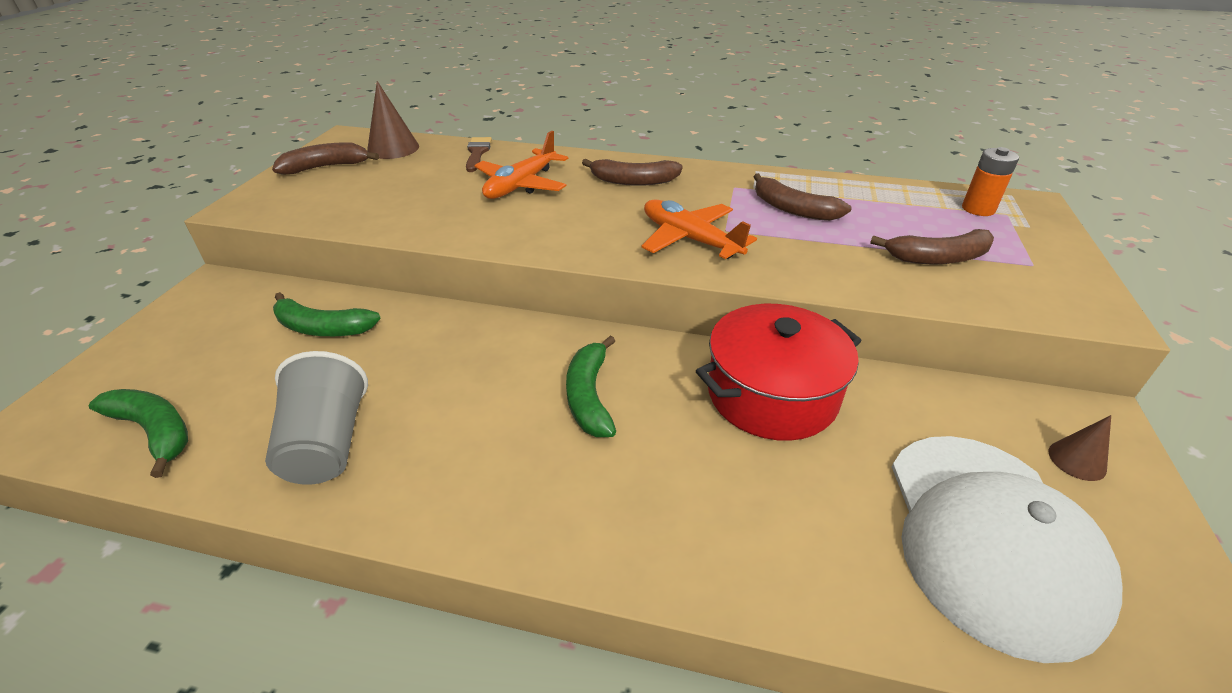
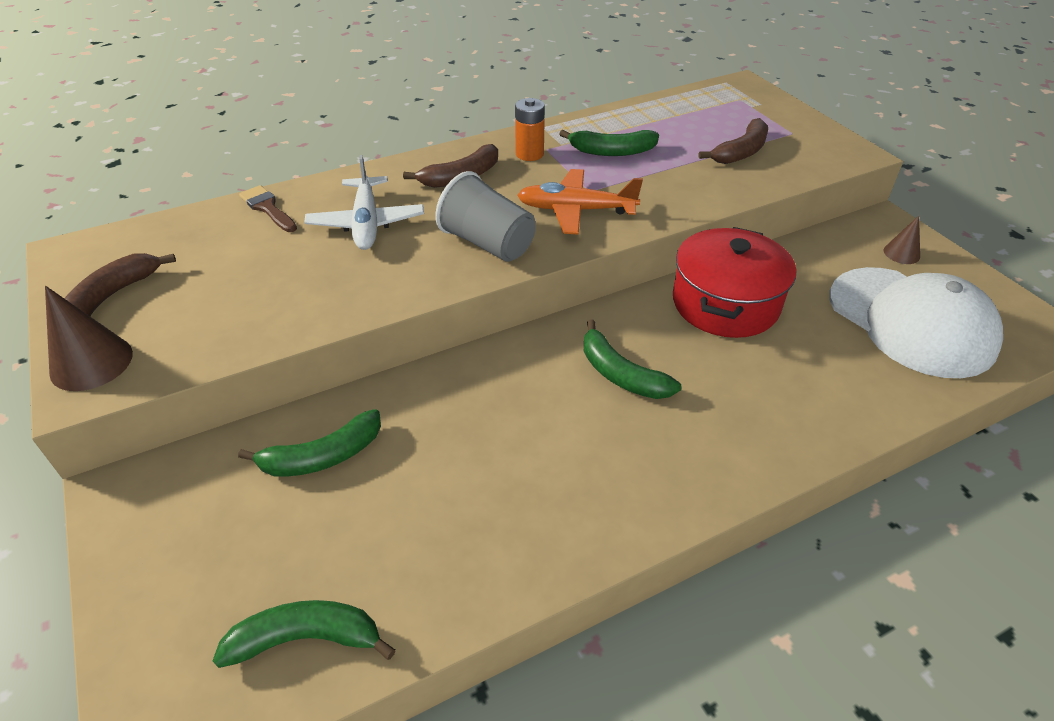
camera: 40 degrees left, 5 degrees up
grey cup [265,351,368,485] -> grey cup moved to [435,171,536,262]
brown cone [367,81,419,159] -> brown cone moved to [45,286,133,391]
orange plane [474,131,568,199] -> white plane [304,155,424,250]
brown banana [753,173,852,221] -> green banana [559,130,659,156]
orange battery [962,147,1019,216] -> orange battery moved to [515,98,545,161]

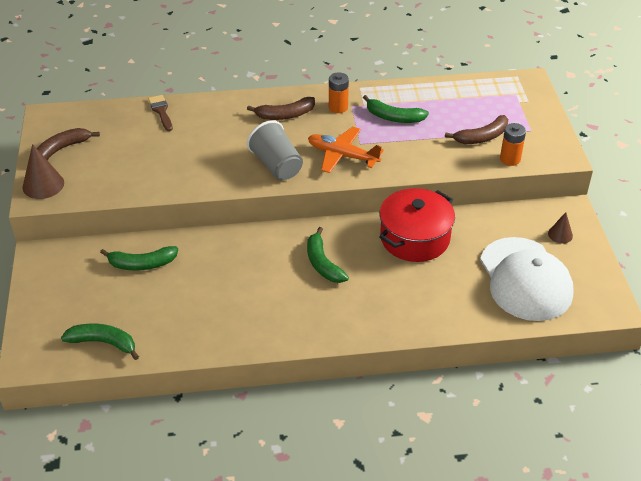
camera: 20 degrees right, 0 degrees up
white plane [304,155,424,250] -> none
none -> orange battery [500,123,526,166]

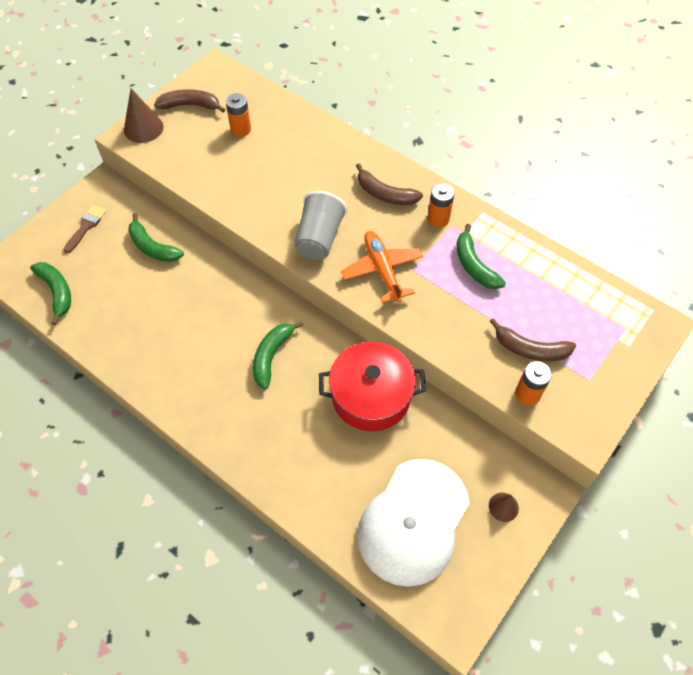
camera: 45 degrees right, 15 degrees up
brown brush [148,95,173,131] -> brown brush moved to [64,205,107,253]
none -> orange battery [226,93,251,137]

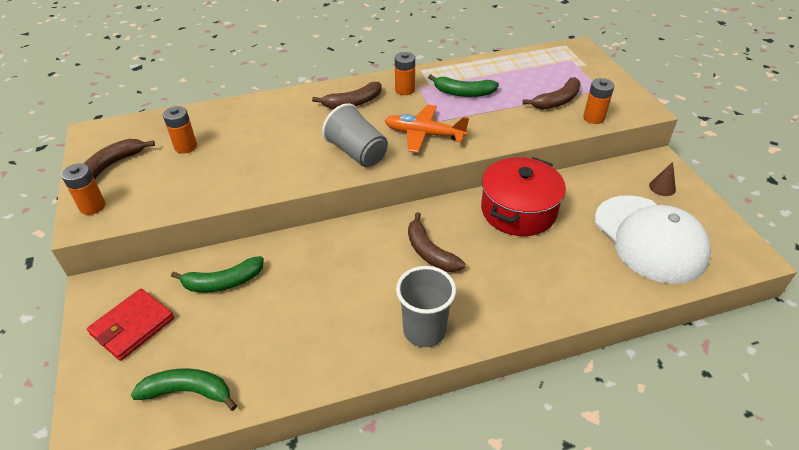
camera: 55 degrees left, 15 degrees down
brown brush [64,205,107,253] -> red wallet [87,289,174,361]
brown cone [124,89,164,143] -> orange battery [61,163,106,215]
green banana [253,321,303,389] -> brown banana [408,212,466,272]
none -> grey cup [396,266,456,347]

